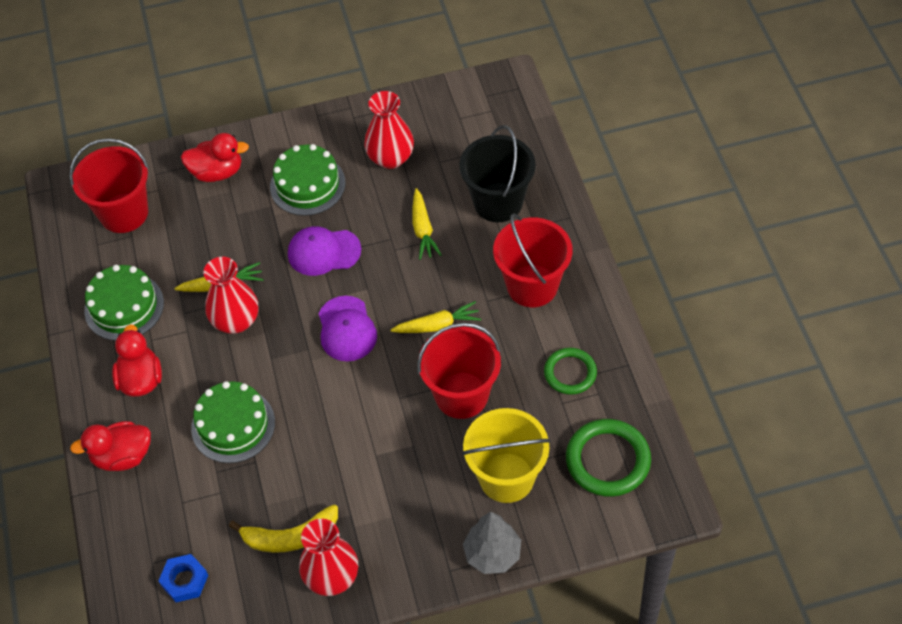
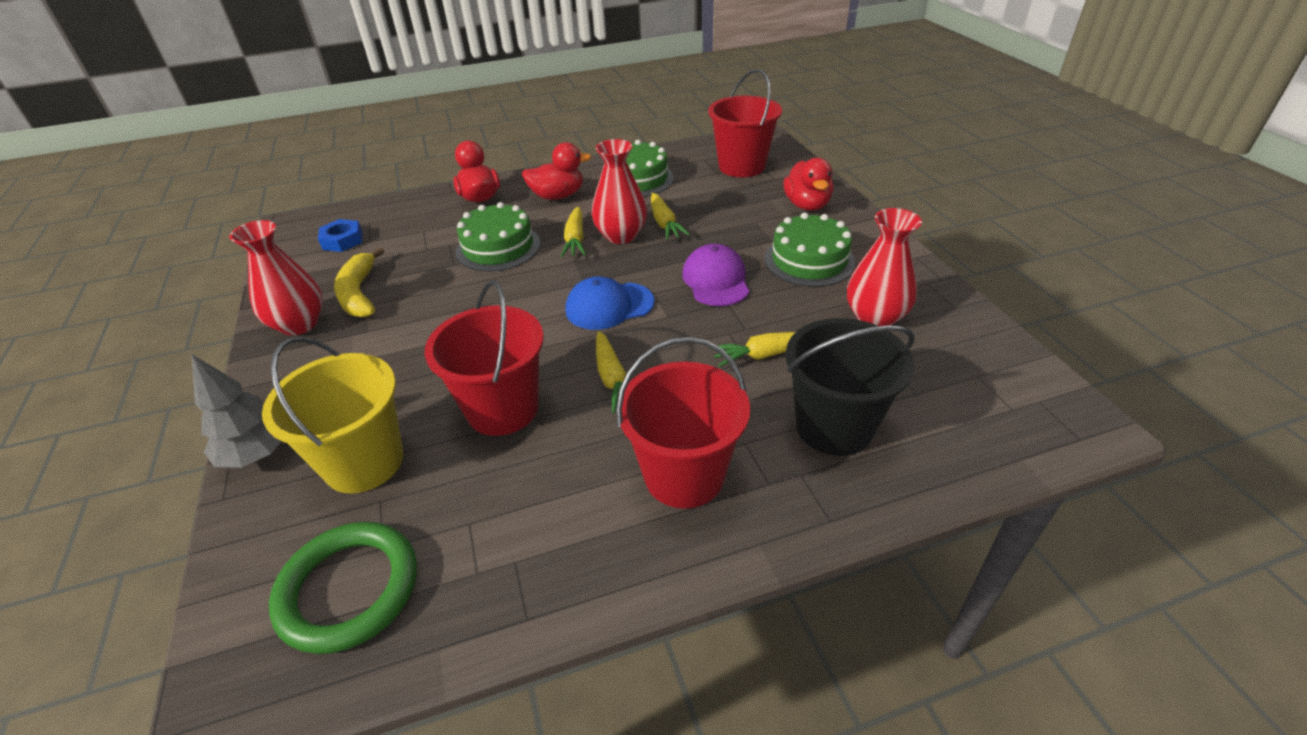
camera: 85 degrees right, 15 degrees down
purple cap [318,296,377,362] -> blue cap [566,276,654,330]
green ring [544,348,597,395] -> none
none -> yellow carrot [560,206,586,257]

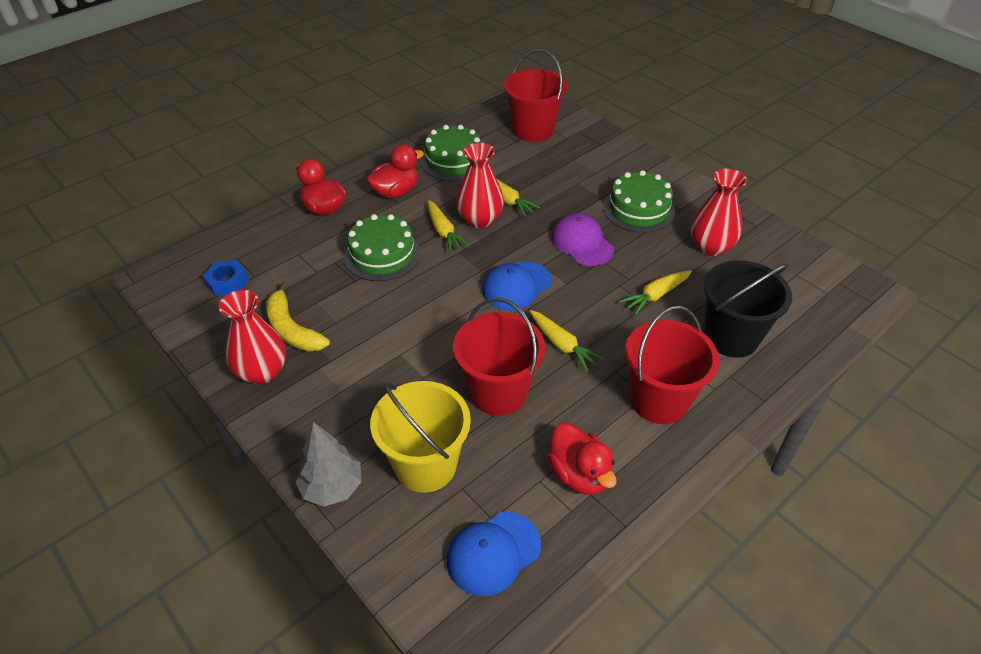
camera: 25 degrees left, 5 degrees up
green ring [269,522,417,654] -> blue cap [446,512,541,596]
red duck [783,158,833,211] -> red duck moved to [547,423,617,495]

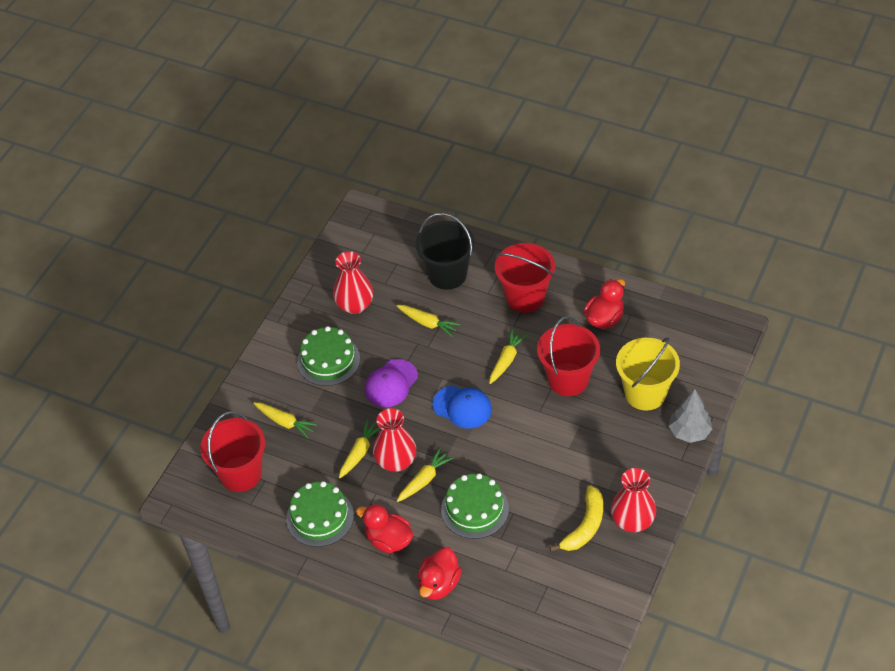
camera: 110 degrees left, 5 degrees up
blue nut [203,260,249,296] -> none
blue cap [446,512,541,596] -> none
none -> yellow carrot [253,402,318,438]

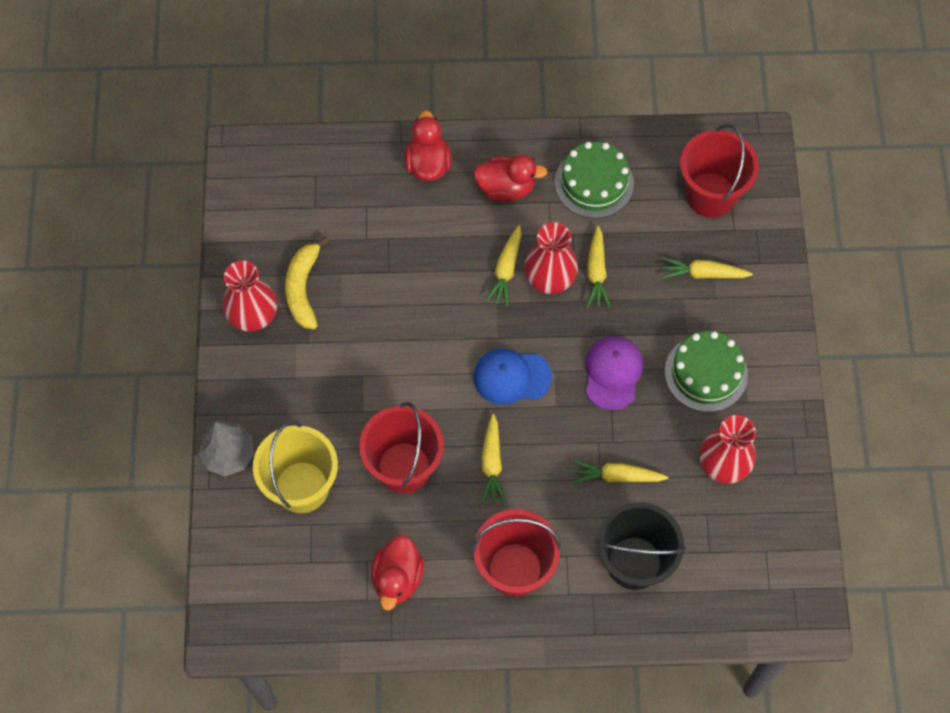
camera: 150 degrees right, 15 degrees up
green cake [441,473,509,539] -> none

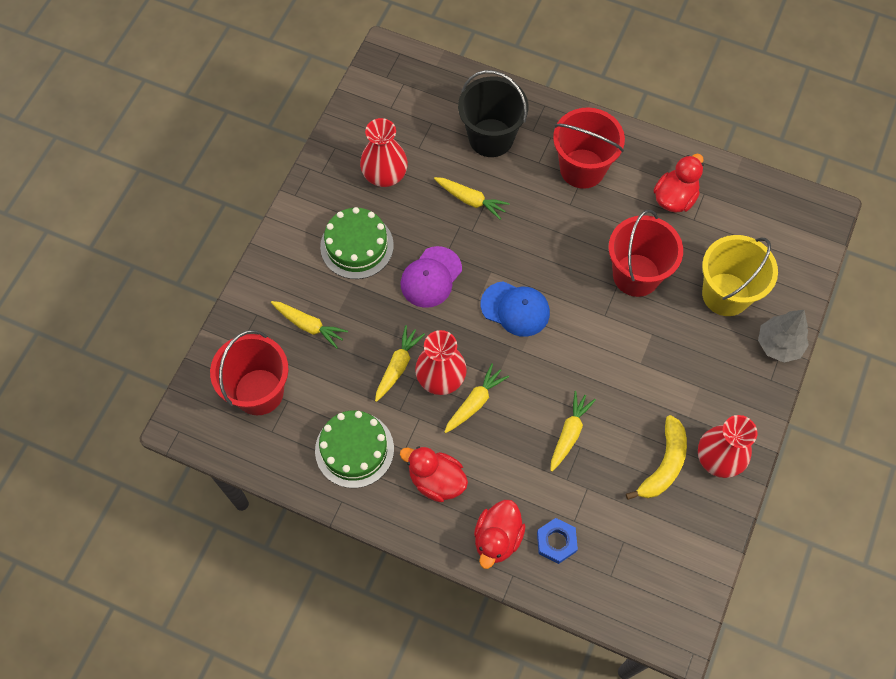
camera: 155 degrees left, 0 degrees up
yellow carrot [481,414,506,504] -> yellow carrot moved to [550,391,596,472]
none -> blue nut [537,518,578,564]

